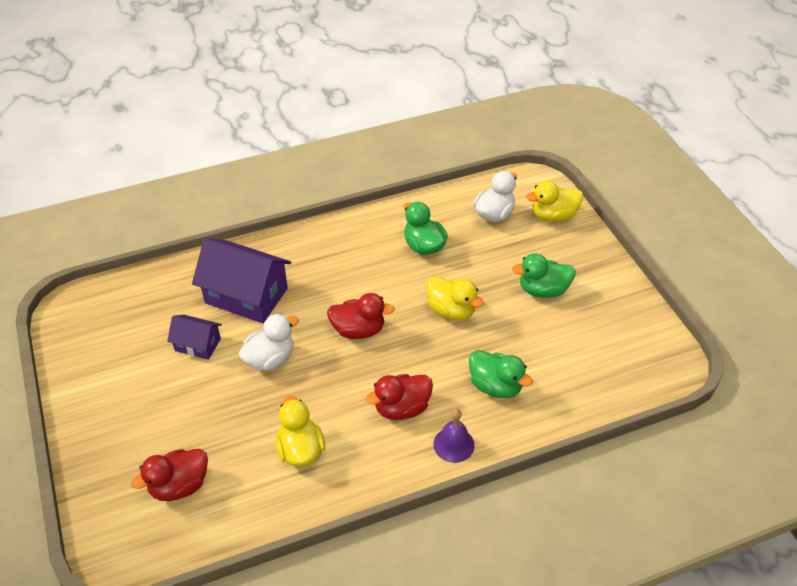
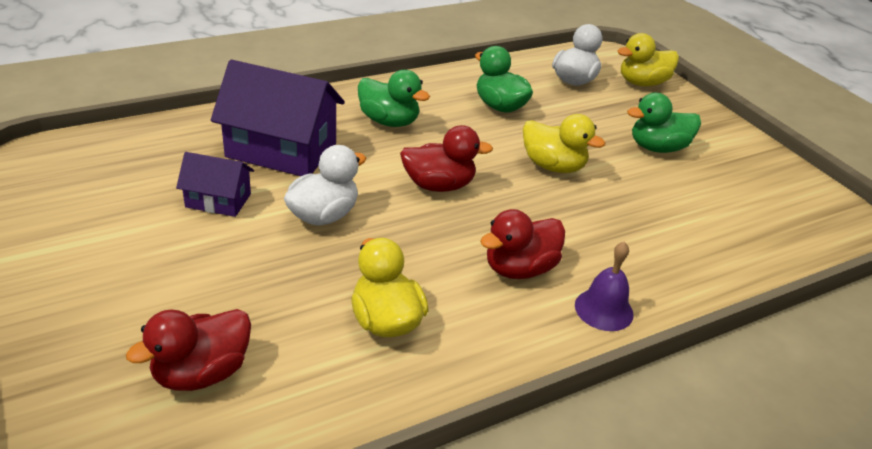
camera: 10 degrees left, 10 degrees down
green duck [469,350,533,398] -> green duck moved to [358,70,430,127]

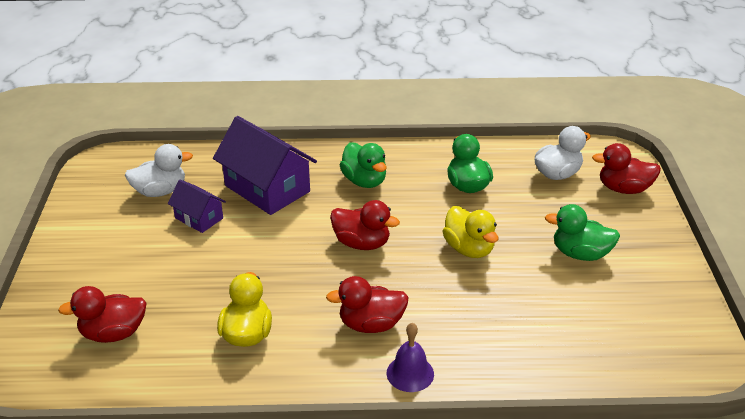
camera: 30 degrees right, 0 degrees up
white duck [284,145,366,226] -> white duck moved to [125,144,193,197]
yellow duck [617,33,679,87] -> red duck [592,143,661,194]

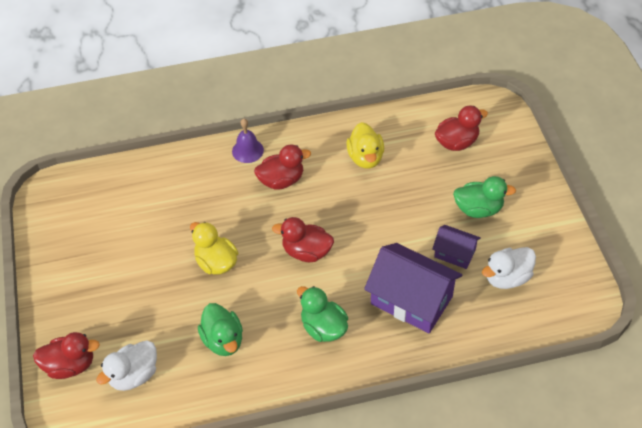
camera: 170 degrees right, 15 degrees up
green duck [545,204,620,261] -> green duck moved to [453,176,516,218]

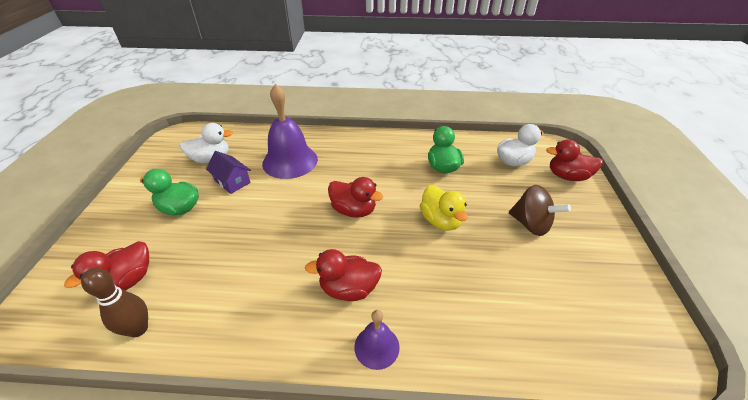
camera: 165 degrees left, 10 degrees down
green duck [297,286,348,342] -> none
yellow duck [346,122,384,169] -> none
purple house [364,243,462,333] -> purple bell [262,84,318,179]
red duck [435,106,488,151] -> red duck turned 45 degrees counterclockwise [64,241,149,291]
none -> brown bowling pin [81,268,148,337]
none -> brown spinning top [509,185,571,236]

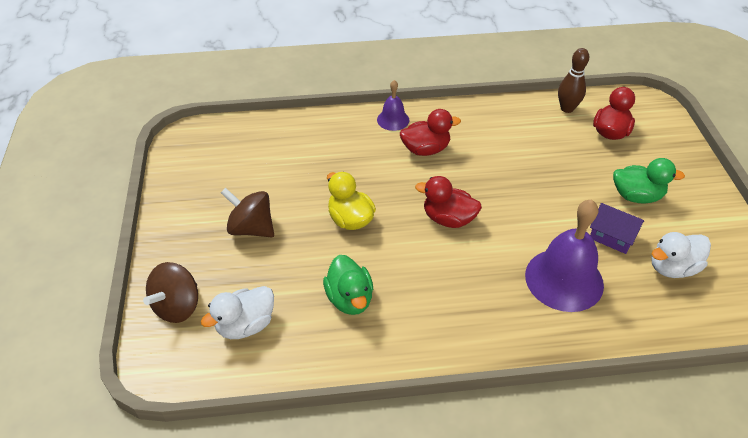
camera: 170 degrees right, 5 degrees up
red duck [546,139,603,181] -> brown spinning top [143,262,198,323]

